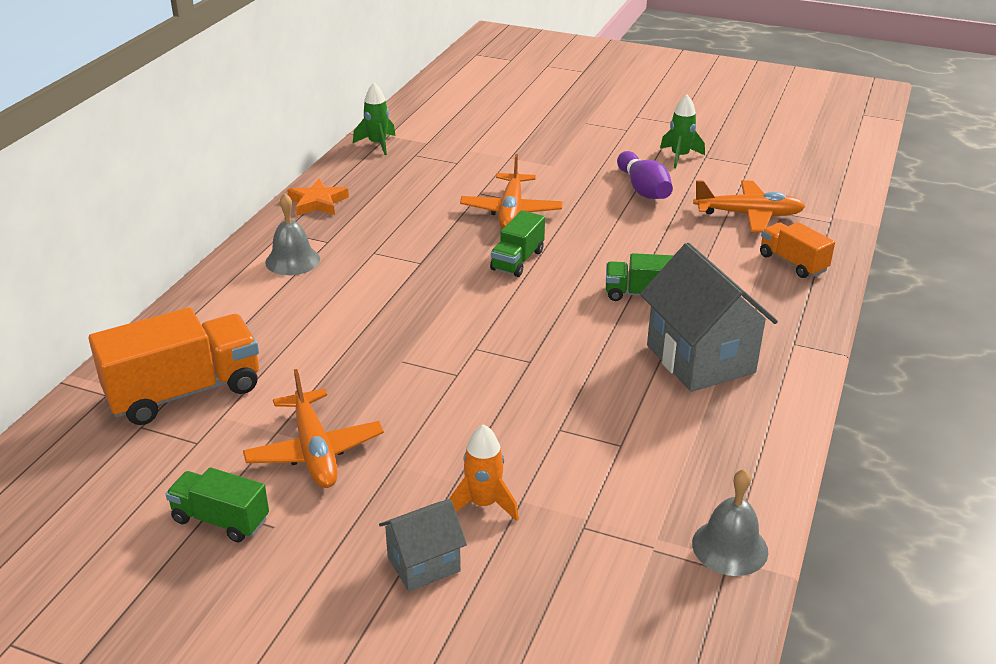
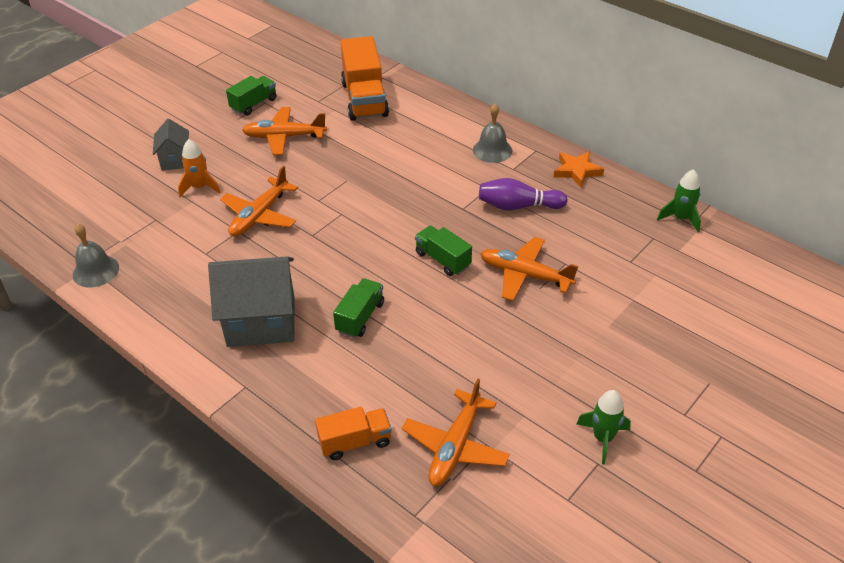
camera: 110 degrees right, 10 degrees up
purple bowling pin [617,151,673,199] -> purple bowling pin moved to [479,178,568,210]
none -> orange plane [220,166,298,237]

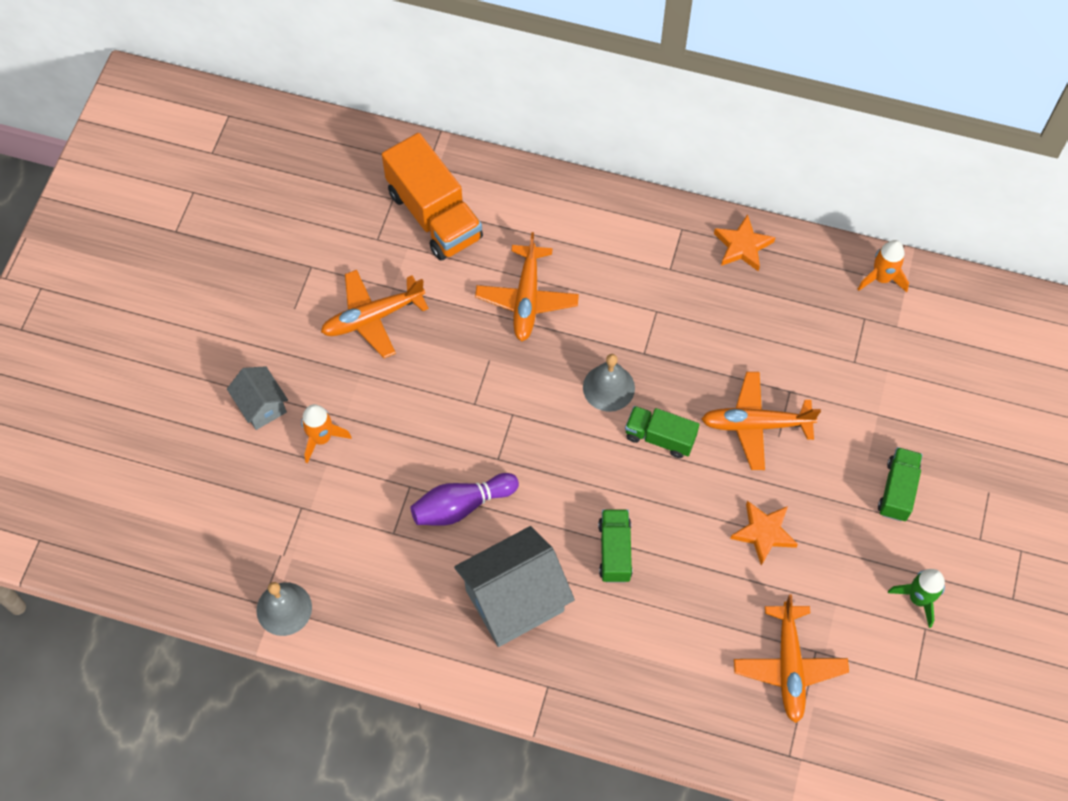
camera: 25 degrees left, 20 degrees up
orange plane [220,166,298,237] -> orange plane moved to [475,232,579,341]
green truck [226,76,276,115] -> green truck moved to [878,447,922,521]
orange truck [315,407,392,460] -> none
grey bell [473,104,512,163] -> grey bell moved to [583,354,635,412]
purple bowling pin [479,178,568,210] -> purple bowling pin moved to [411,473,519,526]
green rocket [657,169,701,232] -> orange rocket [858,240,909,292]
none -> orange star [730,501,798,566]

